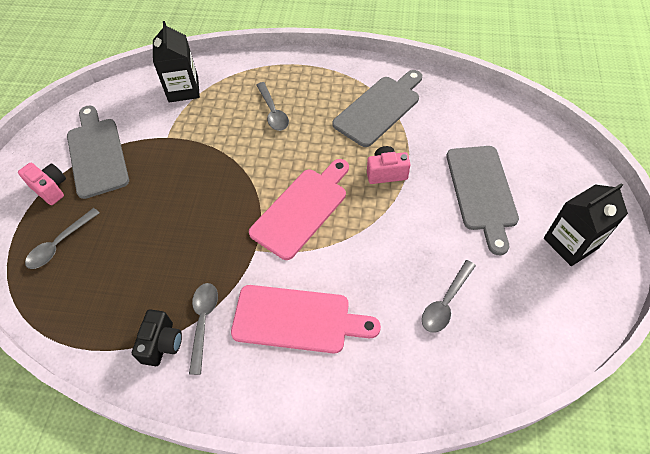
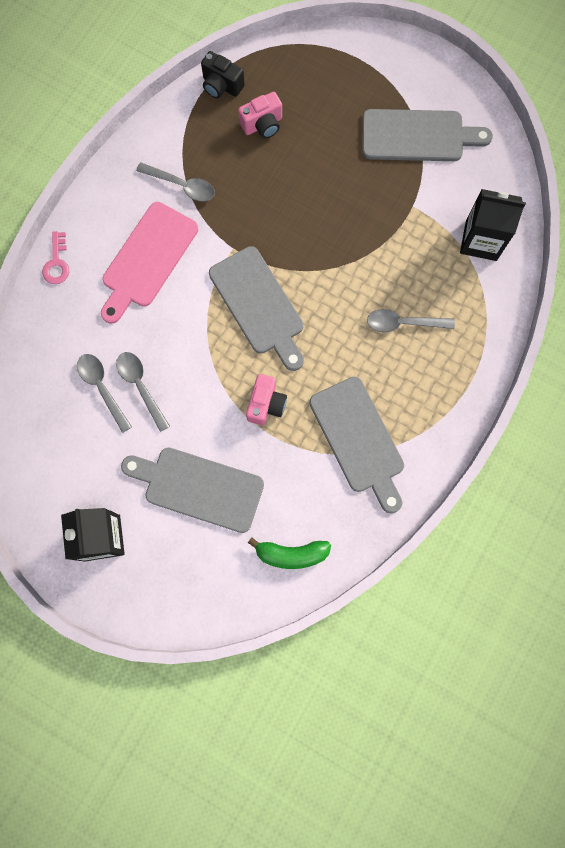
camera: 110 degrees right, 20 degrees up
pink camera [18,163,66,205] -> pink camera moved to [238,92,282,138]
grey spoon [25,208,100,269] -> grey spoon moved to [116,352,170,432]
black camera [132,309,182,366] -> black camera moved to [201,51,245,99]
pink cutting board [249,159,349,260] -> grey cutting board [209,246,304,371]
none -> pink key [42,231,69,284]
none -> green banana [248,537,331,569]

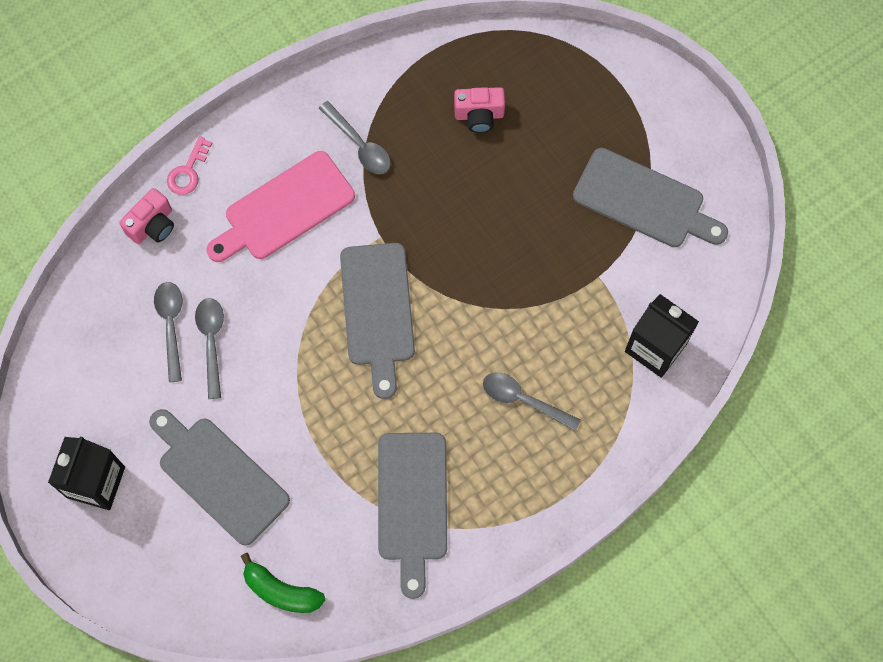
camera: 25 degrees right, 5 degrees down
black camera [201,51,245,99] -> none
pink camera [246,374,287,425] -> pink camera moved to [119,188,174,244]

